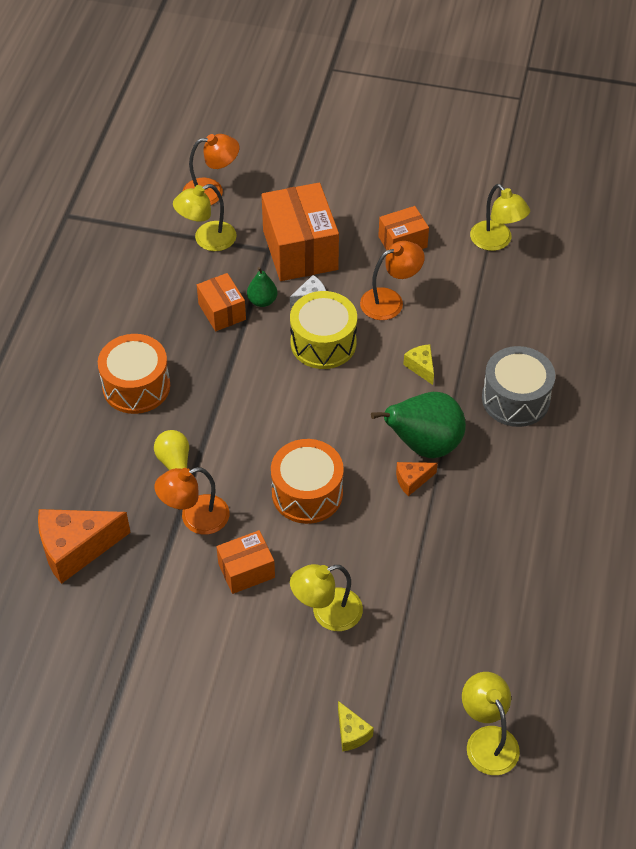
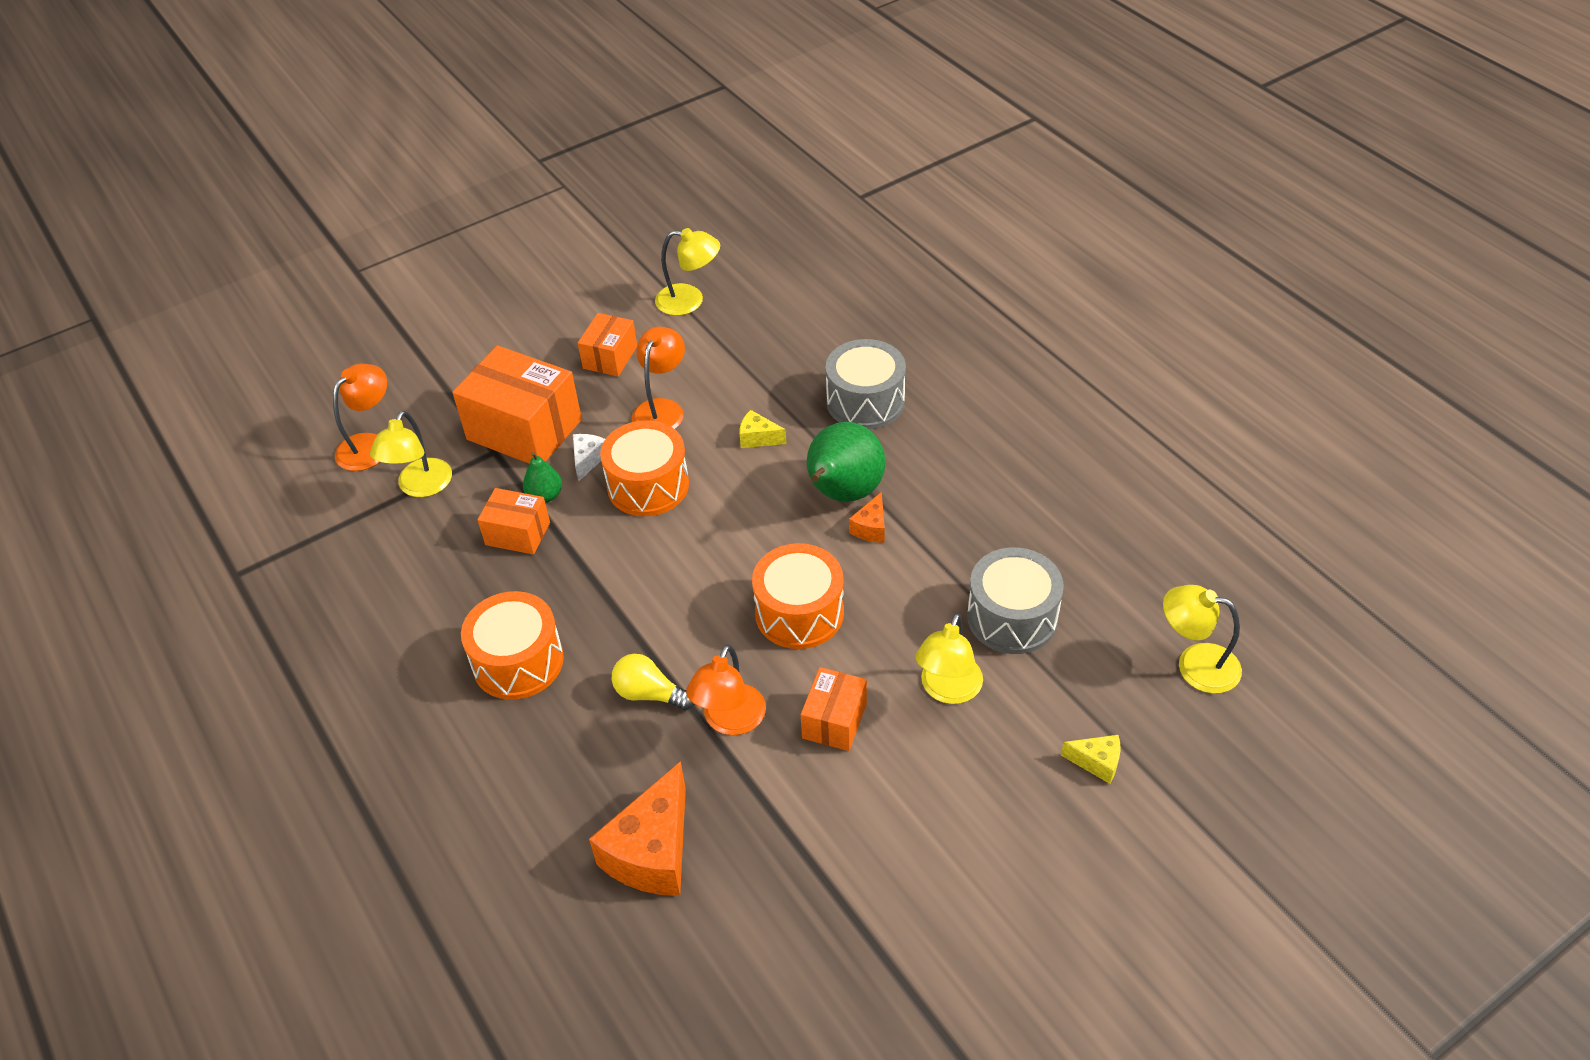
camera: 45 degrees left, 5 degrees down
yellow drum [290,291,357,369] -> orange drum [600,420,689,516]
none -> grey drum [967,547,1064,654]

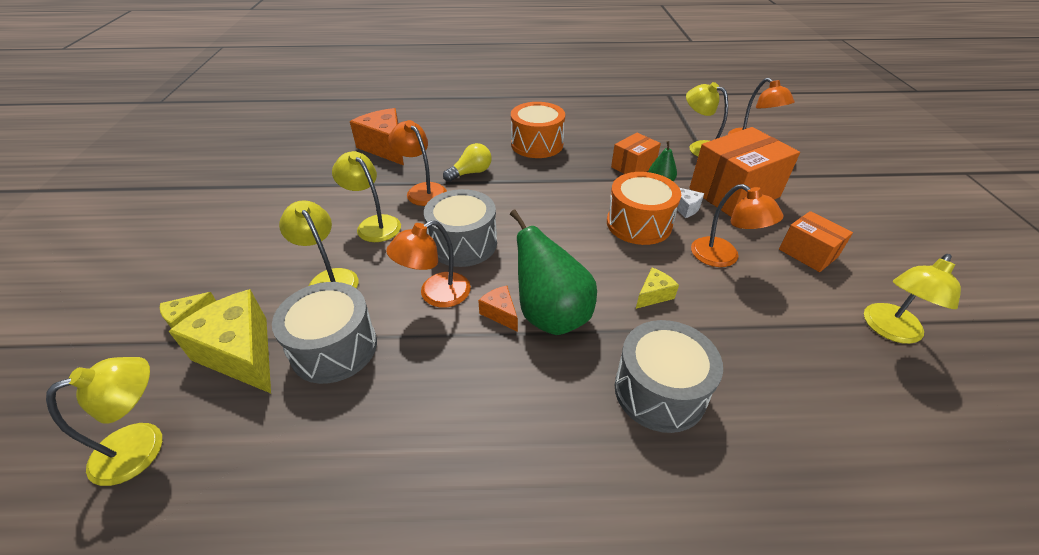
camera: 120 degrees right, 5 degrees down
orange drum [752,543,844,649] -> grey drum [424,189,497,267]
orange box [801,667,867,751] -> yellow lamp [332,151,401,242]
none -> yellow cheese [168,289,271,393]
none -> orange lamp [386,220,471,308]

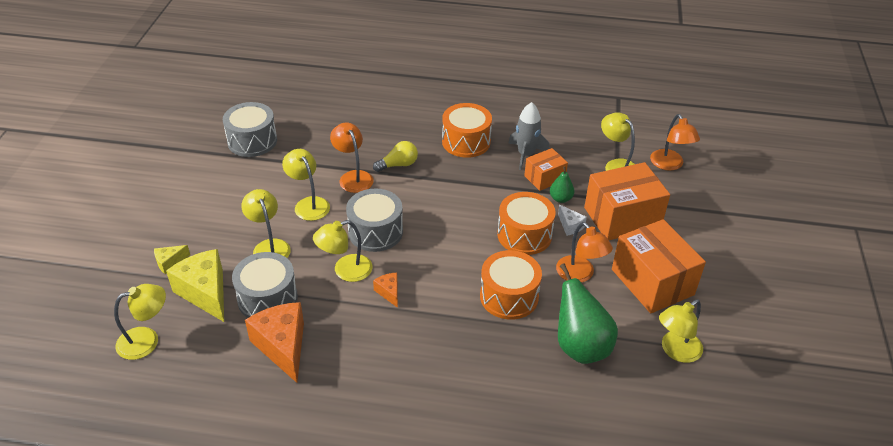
camera: 10 degrees right, 0 degrees up
orange cheese [350,108,404,165] -> orange cheese moved to [245,302,304,383]
orange lamp [386,220,471,308] -> yellow lamp [313,220,373,282]
green pear [510,210,597,335] -> green pear moved to [558,263,618,364]
grey drum [615,320,723,433] -> grey drum moved to [223,102,277,157]
yellow cheese [636,268,679,309] -> orange drum [480,250,542,320]
orange box [779,211,853,272] -> orange box [612,219,706,313], size x1.82
none -> grey rocket [508,102,550,170]

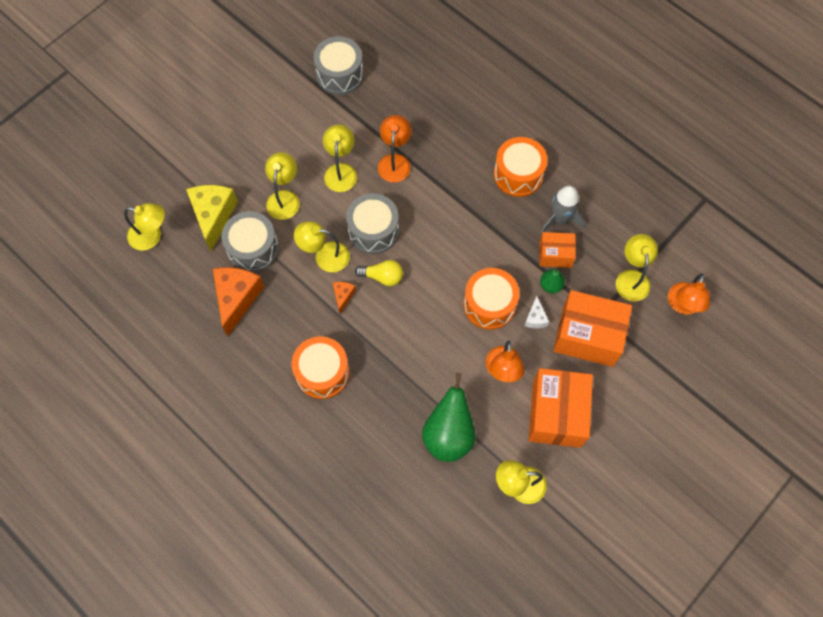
camera: 35 degrees right, 25 degrees up
yellow cheese [154,245,190,274] -> none
yellow light bulb [373,141,418,172] -> yellow light bulb moved to [355,260,403,286]
orange drum [480,250,542,320] -> orange drum moved to [291,336,350,399]

